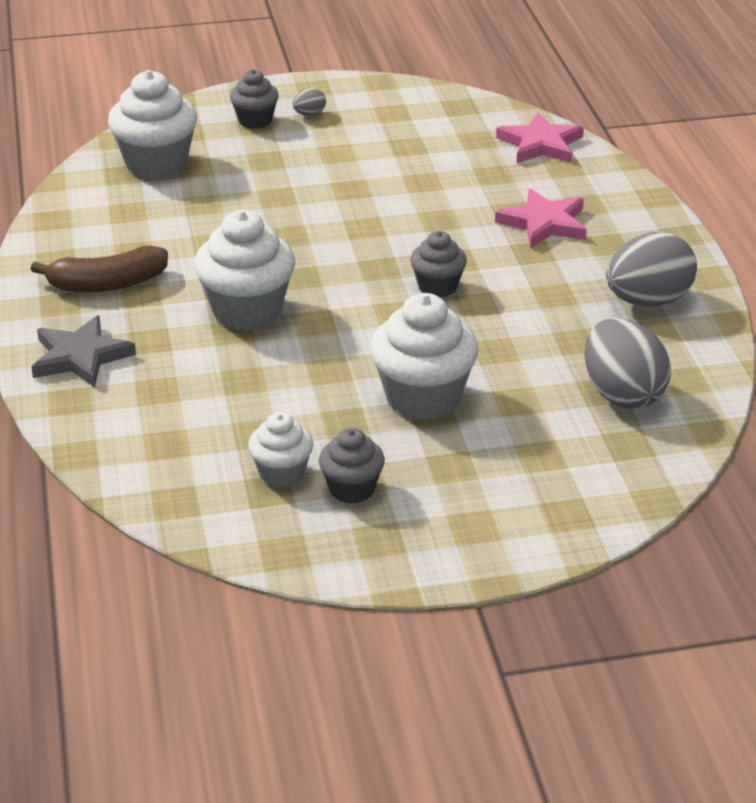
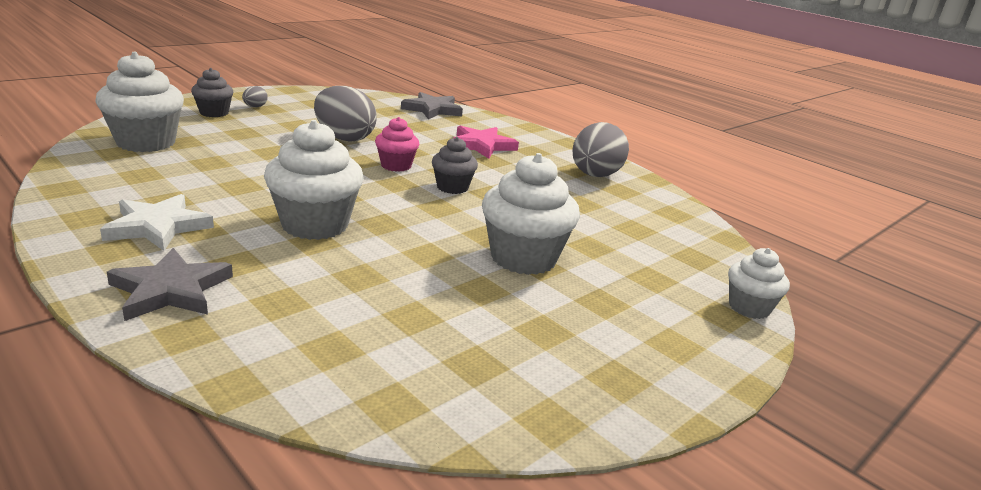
camera: 35 degrees left, 10 degrees down
brown banana [31,246,168,292] -> white star [100,194,214,251]
white cupcake [248,412,313,487] -> white cupcake moved to [728,248,790,319]
grey cupcake [319,427,385,504] -> none
pink star [496,112,584,163] -> grey star [401,92,463,119]
grey egg [584,318,671,409] -> grey egg moved to [314,86,377,142]
none -> pink cupcake [375,117,419,172]

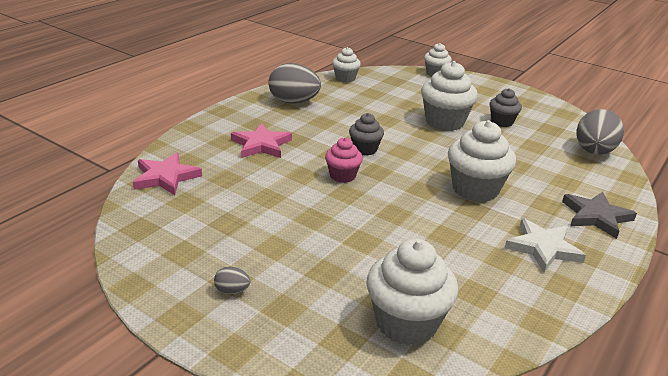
camera: 100 degrees left, 5 degrees up
grey cupcake [191,68,233,117] -> grey cupcake moved to [489,88,522,127]
grey egg [314,86,377,142] -> grey egg moved to [576,109,624,155]
grey star [401,92,463,119] -> pink star [133,153,202,195]
none -> white cupcake [332,47,361,82]

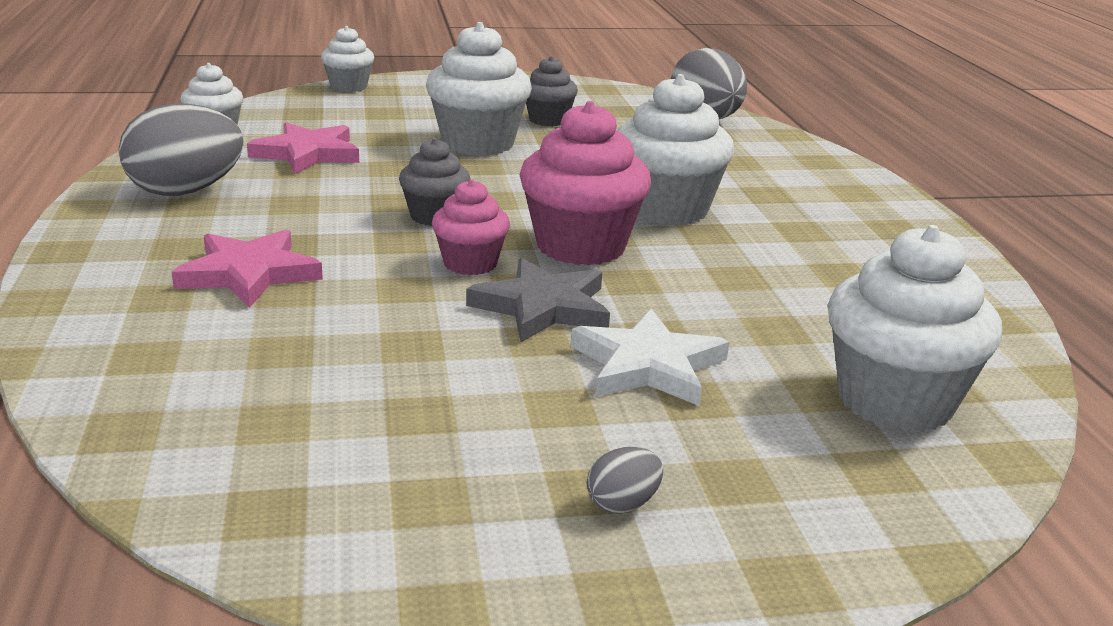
camera: 45 degrees left, 5 degrees down
pink star [133,153,202,195] -> pink star moved to [247,122,359,174]
white star [505,218,586,272] -> white star moved to [571,309,729,406]
grey star [562,192,637,239] -> grey star moved to [466,258,610,342]
none -> pink cupcake [519,101,651,265]

